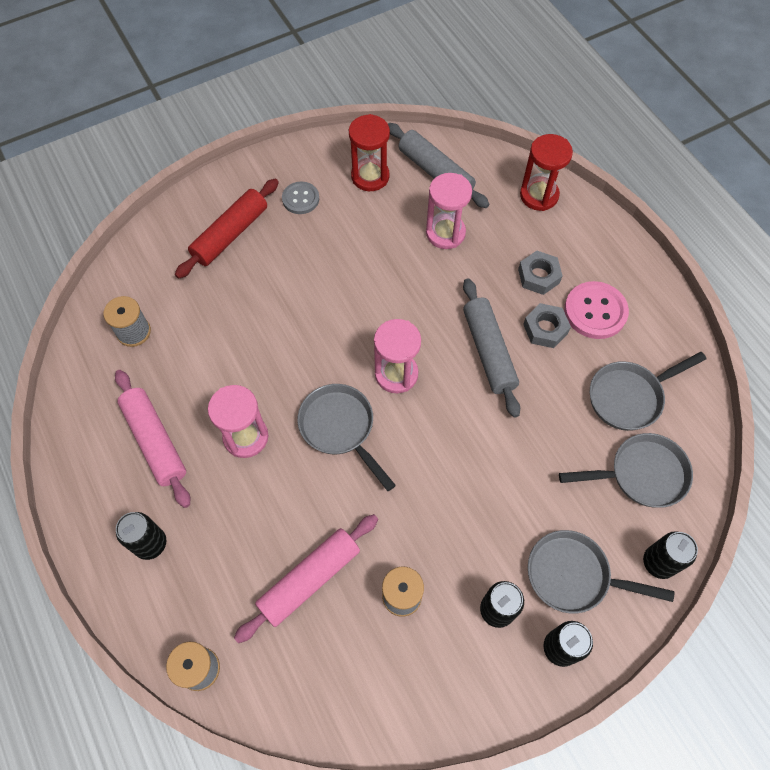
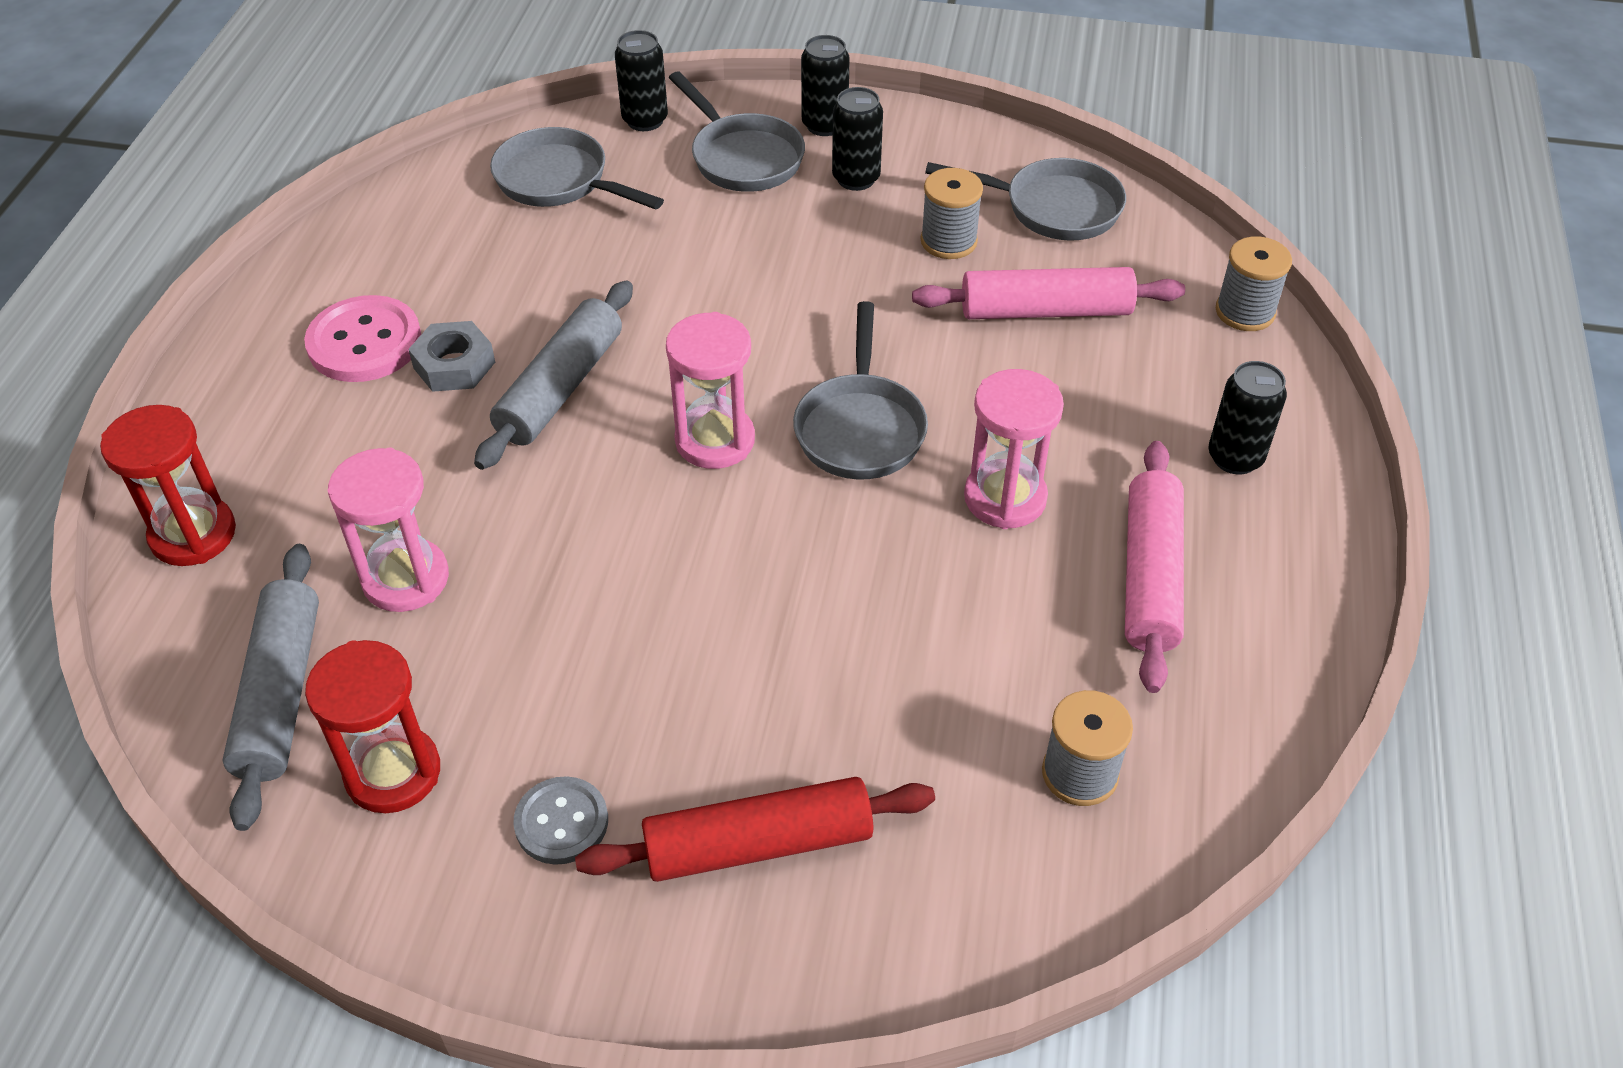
camera: 140 degrees left, 15 degrees down
grey nut [518,251,563,295] -> none
grey pan [590,352,707,431] -> grey pan moved to [925,158,1126,241]

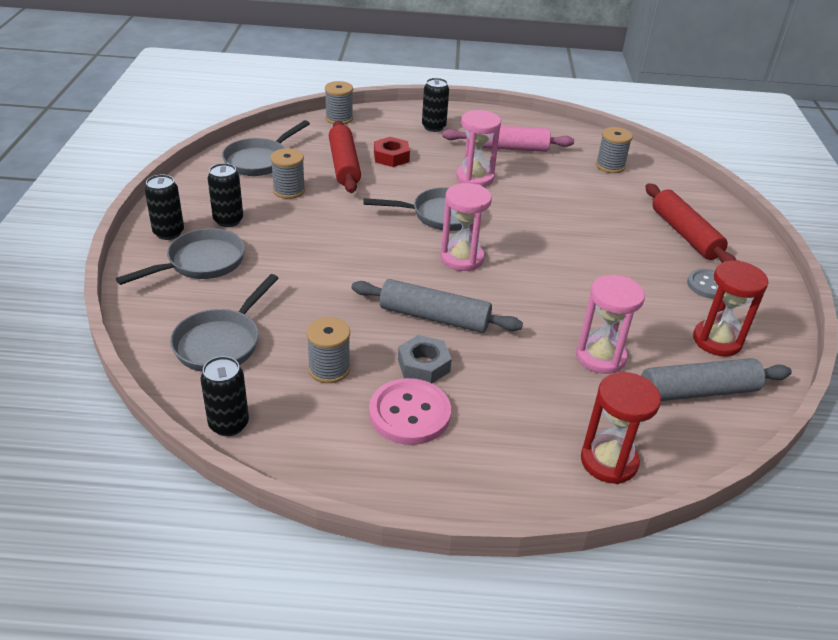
camera: 100 degrees left, 10 degrees down
black can [615,30,668,131] -> black can moved to [201,356,249,436]
pink rolling pin [912,267,1185,319] -> red rolling pin [329,120,361,193]
grey pan [925,158,1126,241] -> grey pan turned 150 degrees counterclockwise [222,120,310,176]
none -> grey spool [306,317,350,383]
none -> red nut [374,137,410,167]

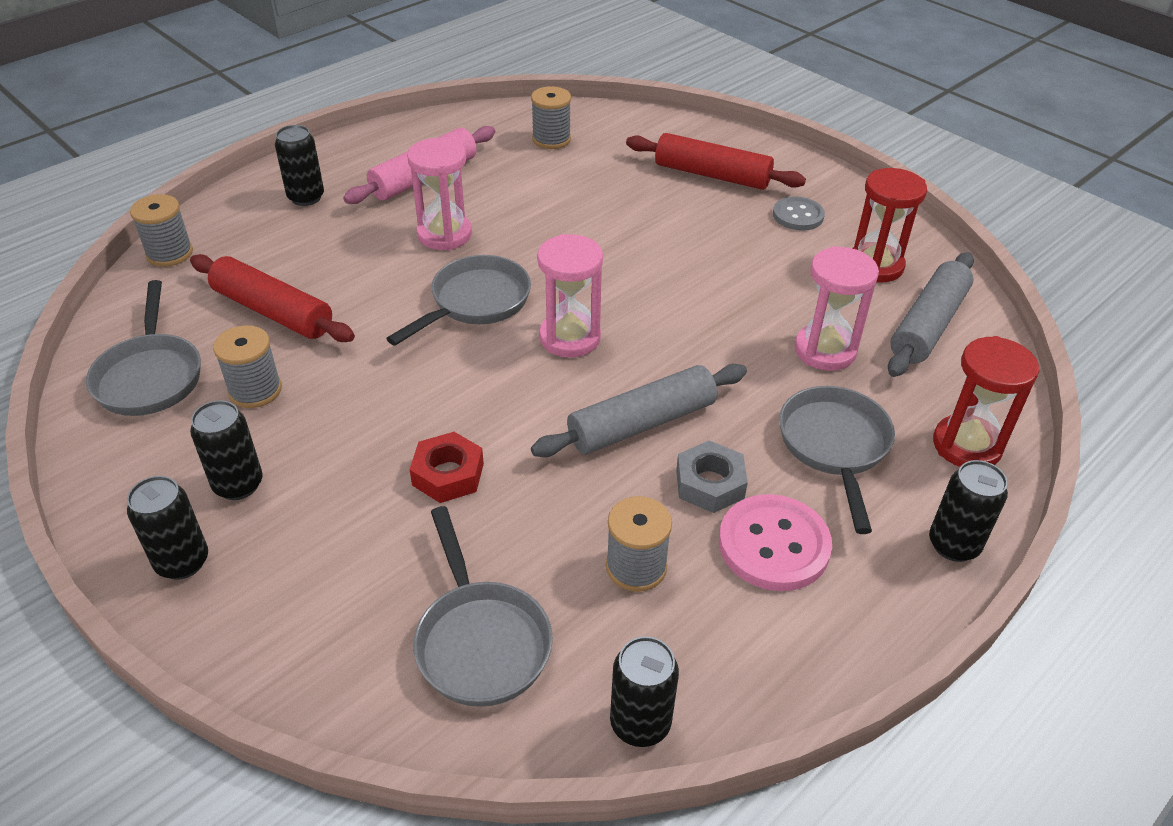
camera: 45 degrees left, 5 degrees up
grey pan [116,228,245,285] -> grey pan moved to [779,386,895,534]
red nut [374,137,410,167] -> red nut moved to [409,432,484,503]
none -> black can [929,460,1008,562]

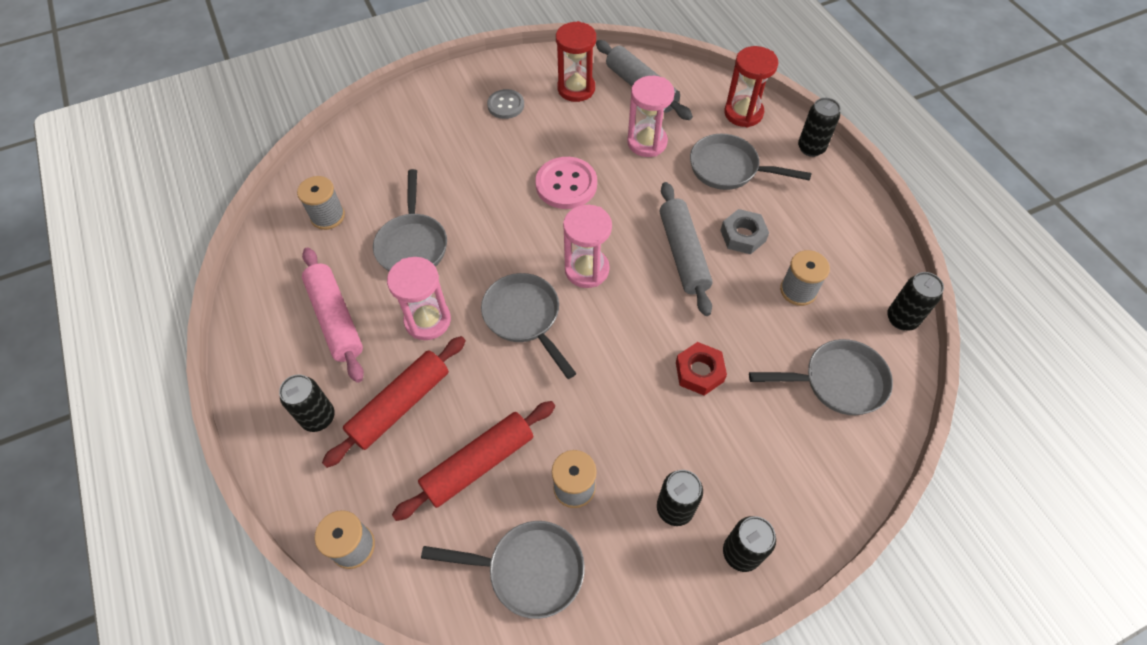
camera: 70 degrees left, 15 degrees up
red rolling pin [626,133,806,190] -> red rolling pin moved to [322,336,466,468]
pink button [719,494,832,591] -> pink button moved to [535,157,597,209]
none -> grey pan [373,169,447,271]

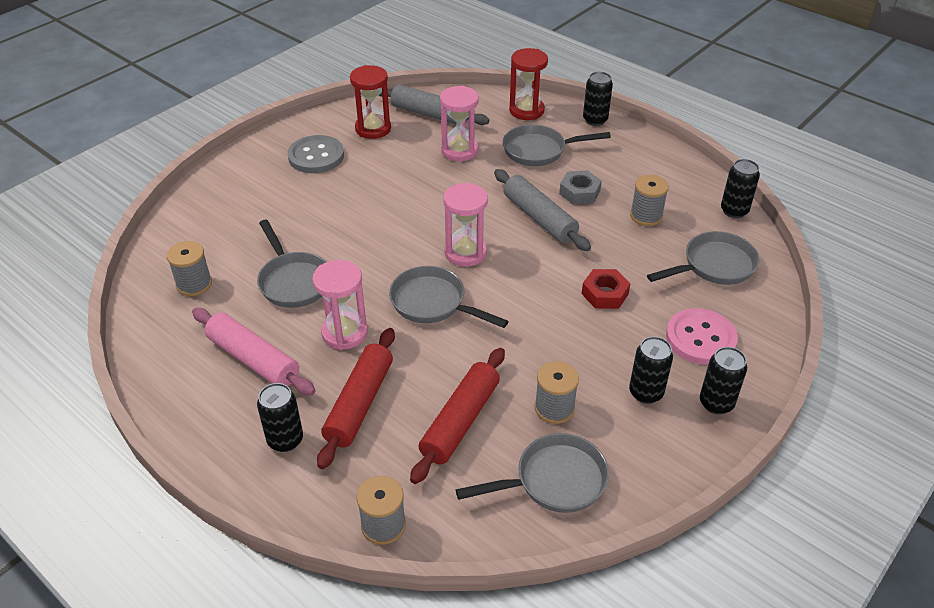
camera: 25 degrees left, 15 degrees down
grey button [487,89,524,119] -> grey button [287,135,344,173], size x1.56
pink button [535,157,597,209] -> pink button moved to [666,308,738,365]

